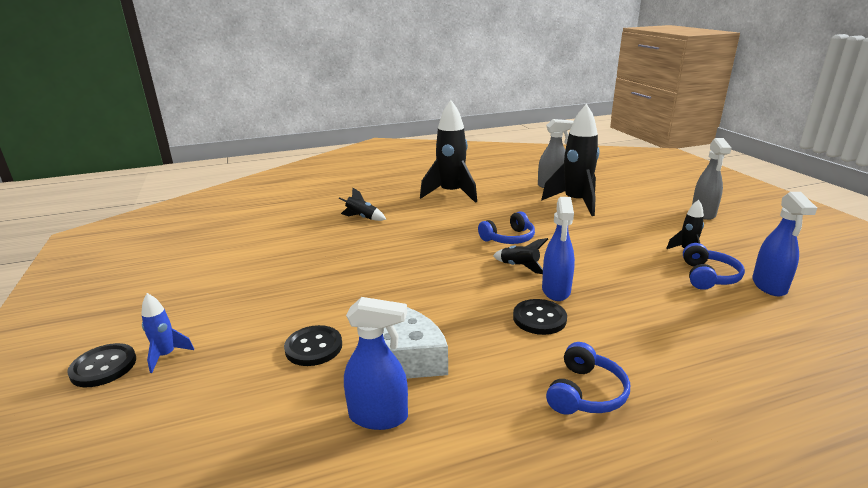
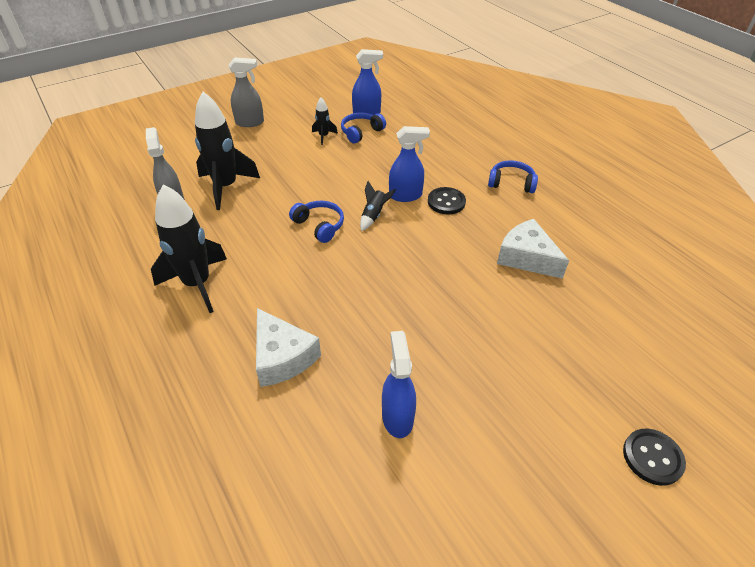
camera: 105 degrees left, 20 degrees up
blue rocket [141,293,194,373] -> none
black button [284,325,342,366] -> none
black rocket [338,187,387,221] -> white cheese [256,308,321,387]
blue spray bottle [344,297,408,430] -> blue spray bottle moved to [382,331,416,438]
blue headphones [683,243,745,290] -> blue headphones turned 45 degrees counterclockwise [341,112,386,143]

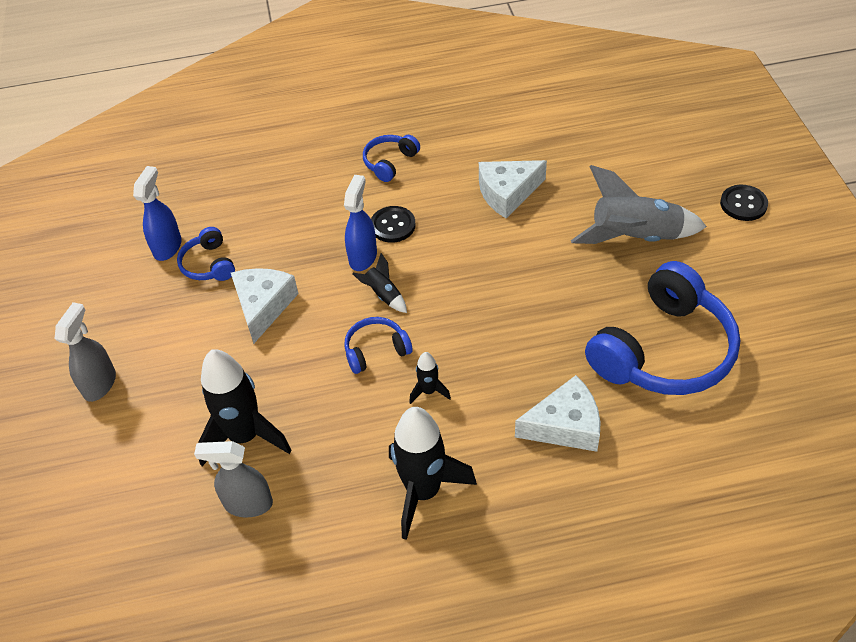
camera: 65 degrees left, 5 degrees up
black rocket [312,97,338,145] -> black rocket moved to [409,352,451,404]
blue spray bottle [382,331,416,438] -> blue headphones [585,261,740,395]
none -> white cheese [231,268,298,344]
none -> grey rocket [571,165,707,244]

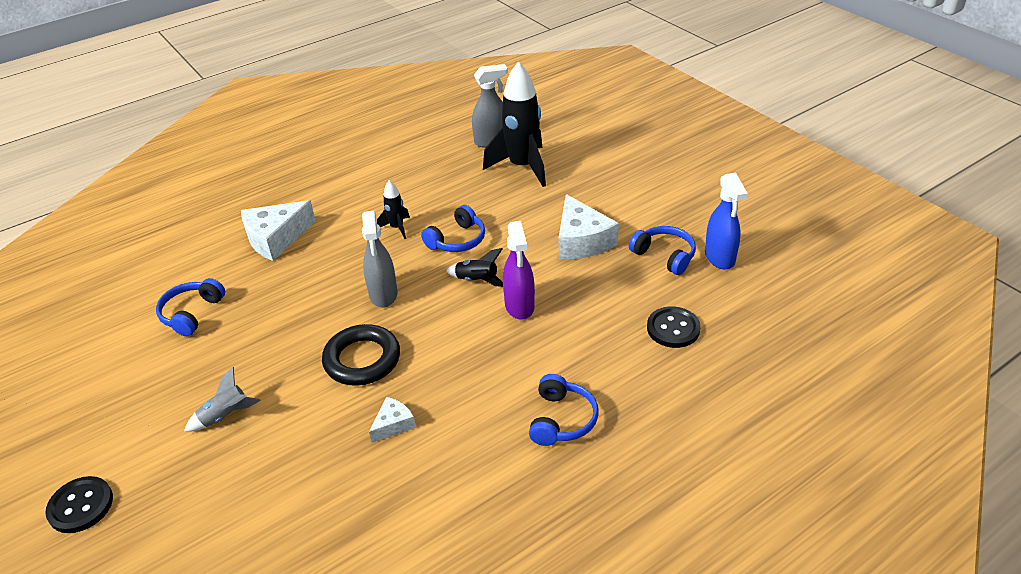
camera: 155 degrees right, 10 degrees down
grey spray bottle [55,302,116,402] -> grey spray bottle moved to [362,211,398,308]
blue spray bottle [344,175,377,271] -> purple spray bottle [503,221,535,320]
black button [371,206,415,243] -> black button moved to [647,306,701,348]
black rocket [389,407,477,540] -> none
white cheese [479,160,547,218] -> white cheese [369,397,416,443], size x0.52
grey rocket [571,165,707,244] -> grey rocket [184,367,261,431], size x0.47
blue headphones [585,261,740,395] -> blue headphones [156,278,225,336], size x0.47
none -> black ring [322,324,400,386]

